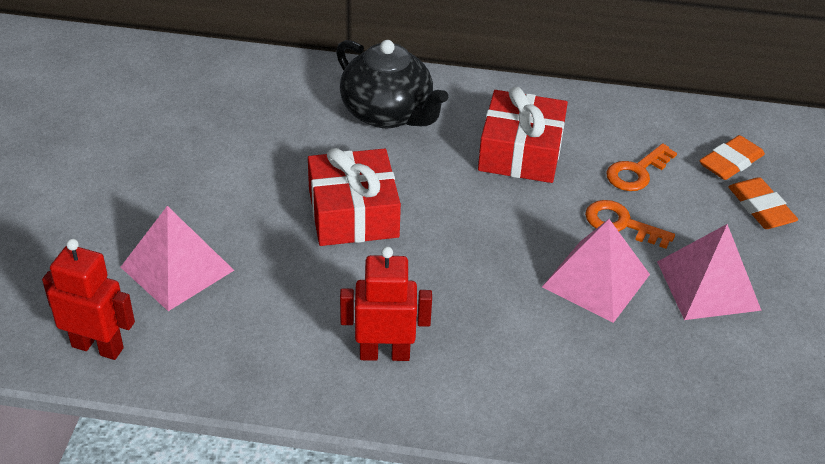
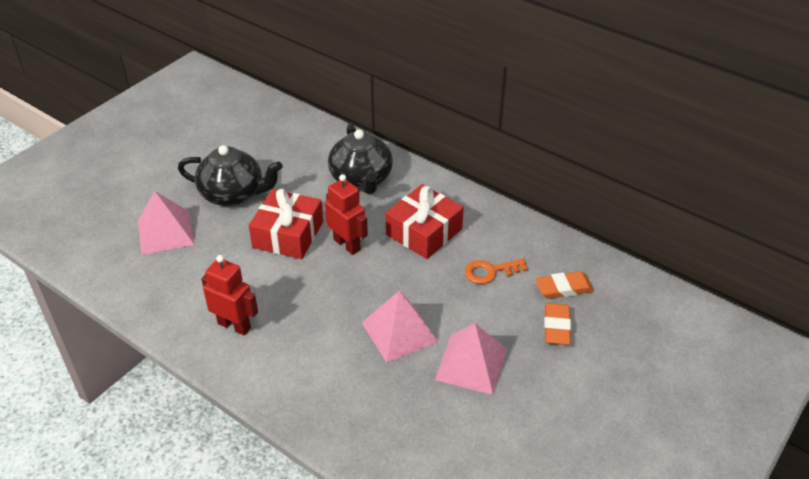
camera: 30 degrees right, 0 degrees up
red robot [42,239,135,360] -> red robot moved to [325,174,368,255]
orange key [585,200,675,249] -> none
none -> black teapot [178,145,283,206]

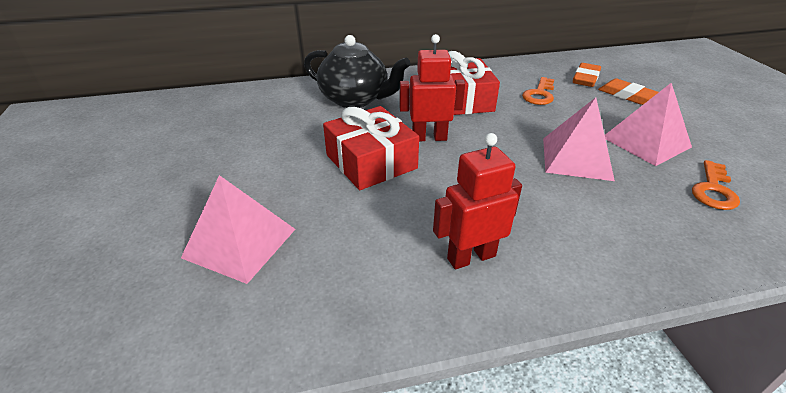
camera: 50 degrees left, 5 degrees down
black teapot [178,145,283,206] -> none
none -> orange key [692,160,740,210]

